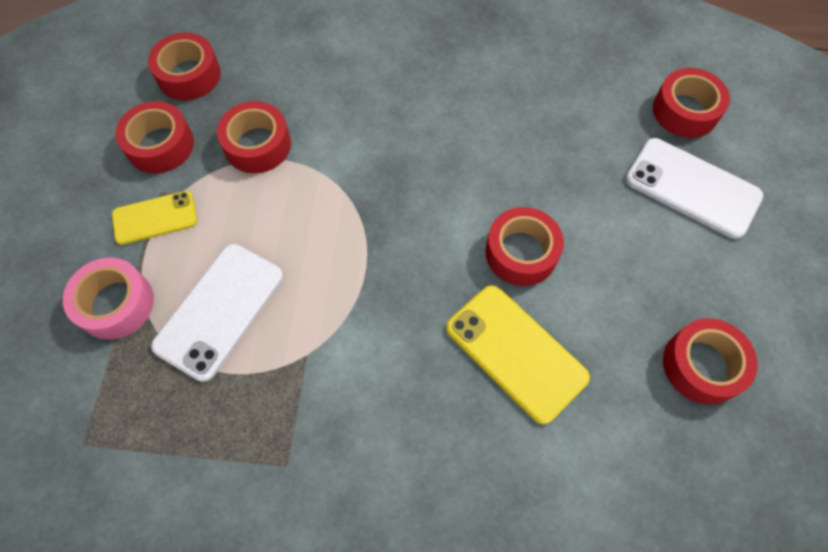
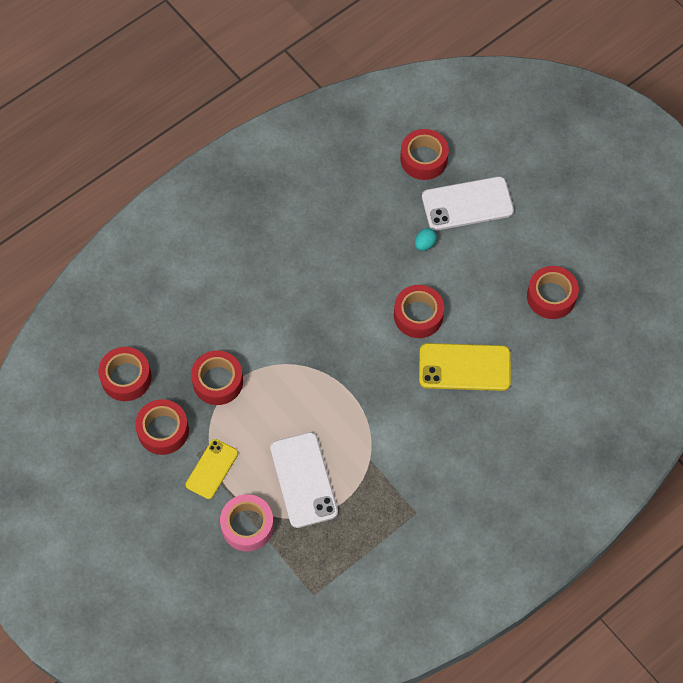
camera: 45 degrees left, 0 degrees up
none -> turquoise egg [415,228,437,251]

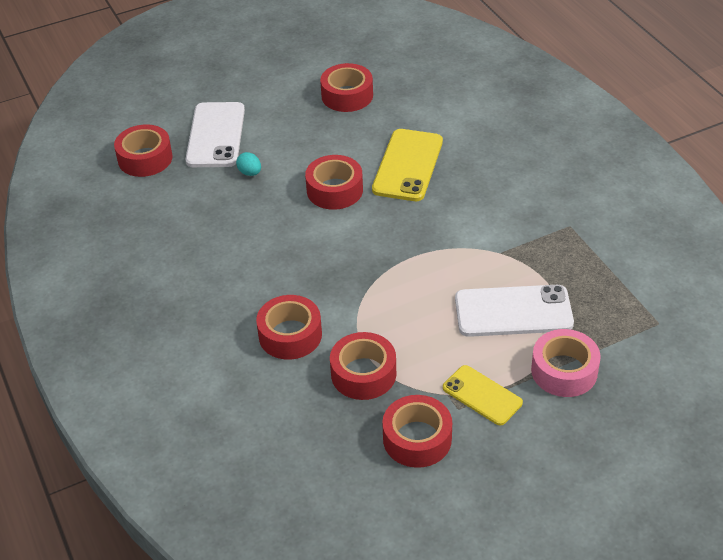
camera: 75 degrees left, 20 degrees down
red tape [98,347,152,401] -> red tape moved to [256,295,322,360]

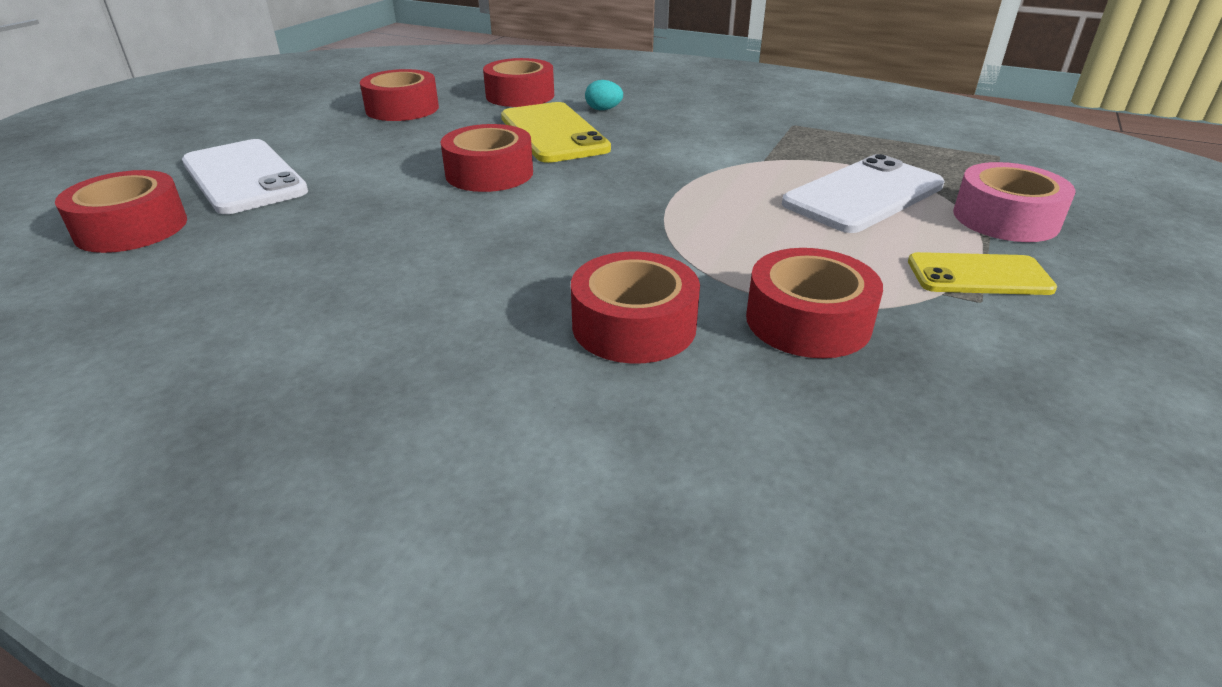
camera: 40 degrees left, 10 degrees down
turquoise egg [236,152,261,176] -> turquoise egg moved to [585,80,623,110]
red tape [382,395,452,468] -> red tape moved to [483,58,554,107]

